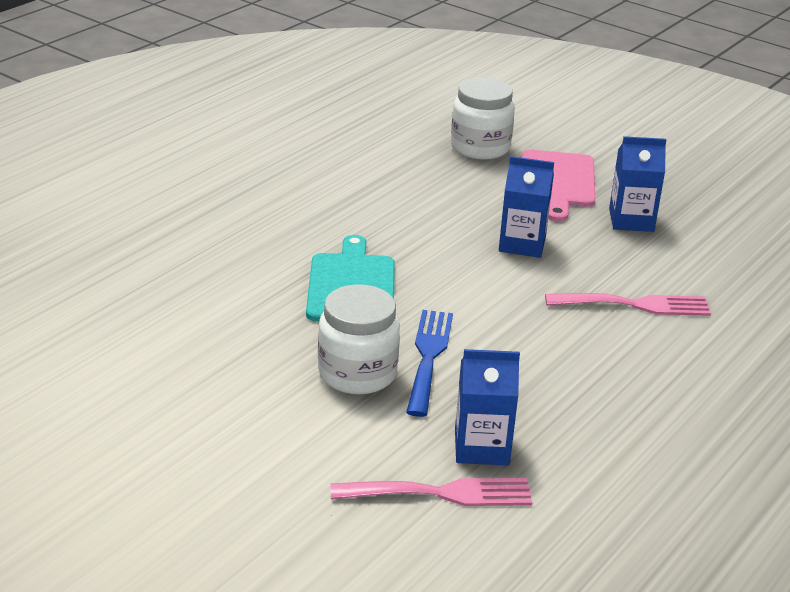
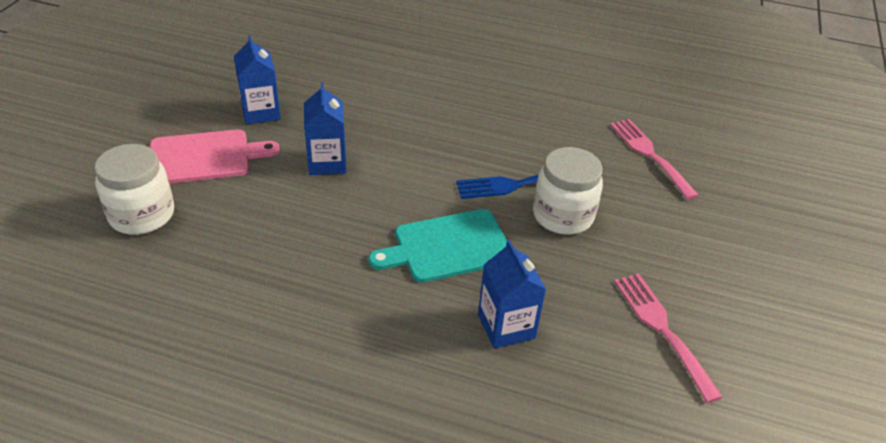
camera: 110 degrees left, 10 degrees up
blue carton [455,349,520,465] -> blue carton moved to [478,240,546,349]
pink fork [545,293,711,316] -> pink fork moved to [614,274,722,403]

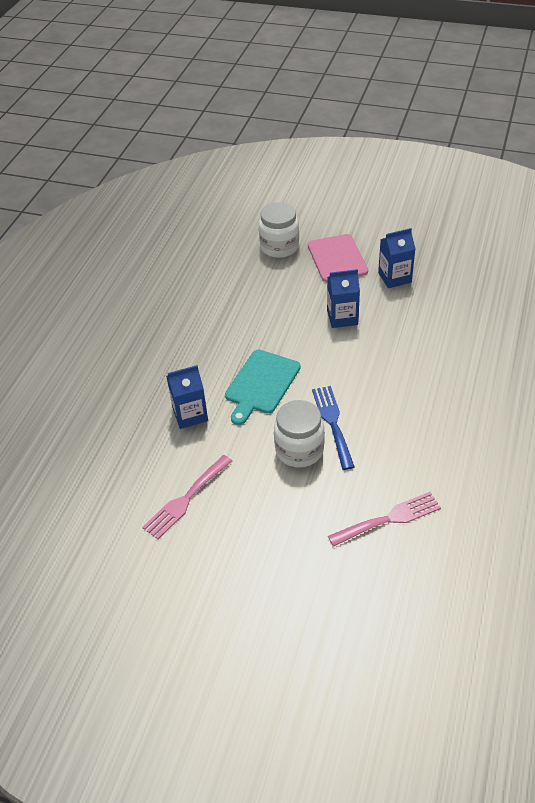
camera: 95 degrees right, 5 degrees up
turquoise cutting board [369,209,507,282] -> turquoise cutting board turned 135 degrees counterclockwise [225,350,301,425]
pink fork [614,274,722,403] -> pink fork turned 150 degrees clockwise [142,455,232,539]

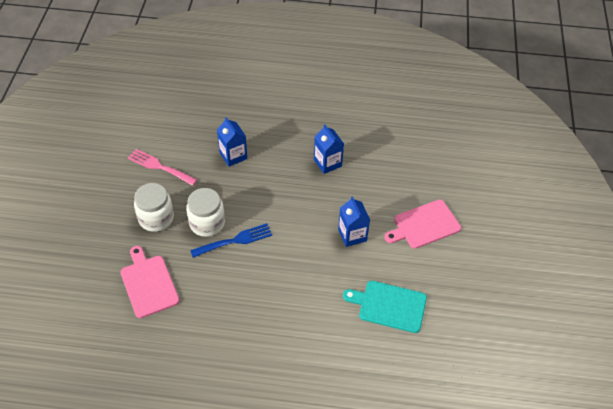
camera: 75 degrees right, 5 degrees up
turquoise cutting board [225,350,301,425] -> turquoise cutting board moved to [343,281,427,333]
white jar [259,202,299,258] -> white jar moved to [134,183,174,232]
pink fork [328,492,441,547] -> pink cutting board [120,246,180,318]
blue carton [378,228,415,288] -> blue carton moved to [314,124,344,174]

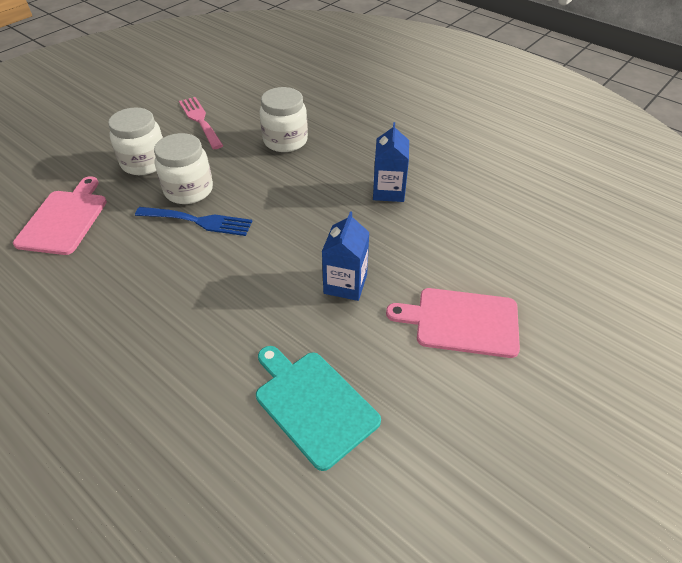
camera: 35 degrees right, 5 degrees down
blue carton [217,117,247,167] -> white jar [259,87,308,152]

